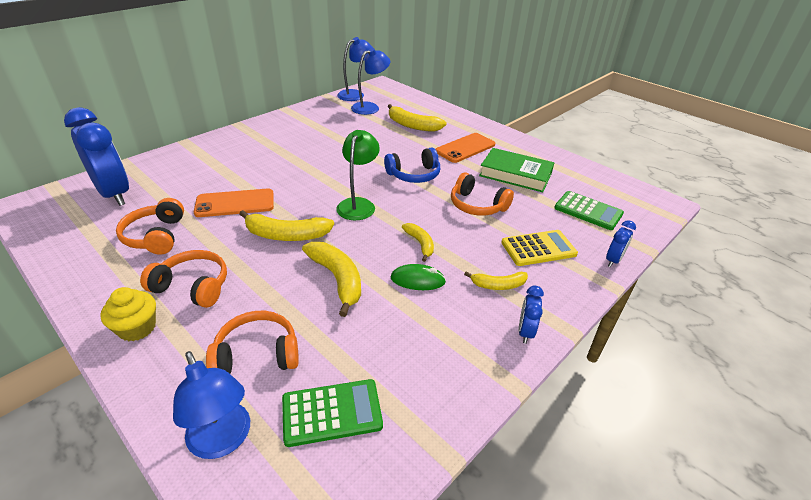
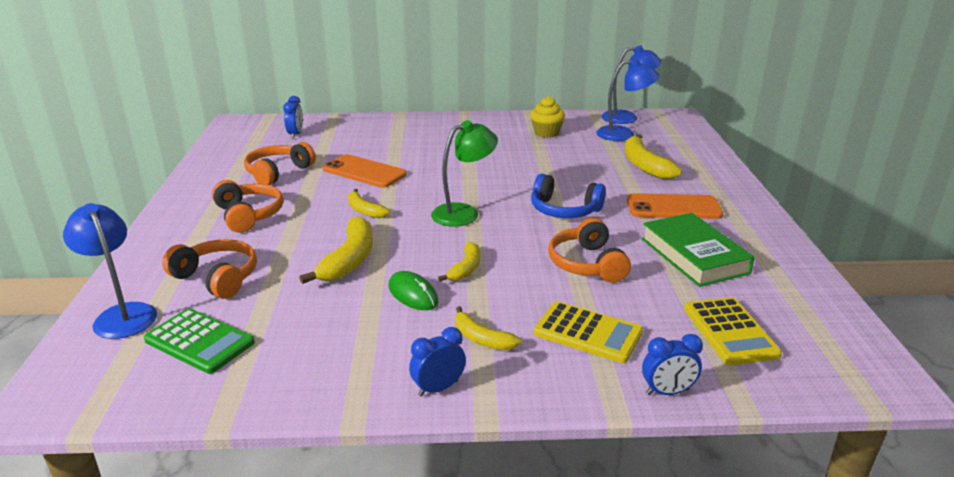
camera: 45 degrees right, 10 degrees down
blue clock [64,107,129,206] -> blue clock [283,96,303,139], size x0.46
yellow cupcake [100,287,156,341] -> yellow cupcake moved to [530,96,565,138]
blue lamp [173,351,250,459] -> blue lamp turned 135 degrees clockwise [63,203,157,339]
yellow banana [239,210,334,241] -> yellow banana [348,189,390,218], size x0.59
green calculator [554,191,624,230] -> yellow calculator [684,297,782,365]

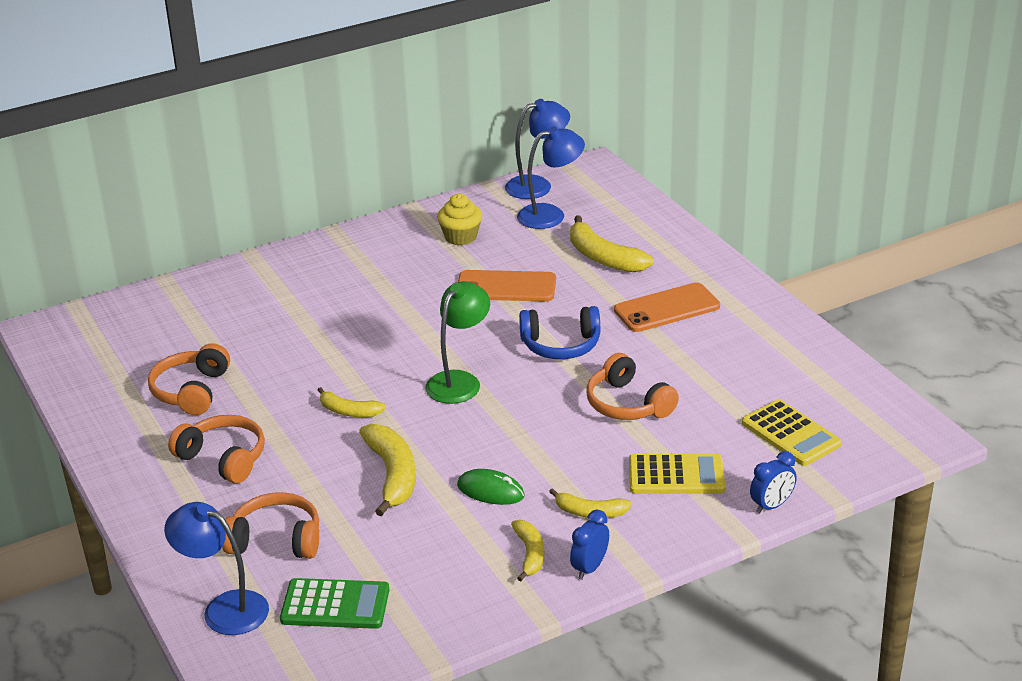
camera: 25 degrees left, 5 degrees up
blue clock [283,96,303,139] -> none
orange phone [323,154,407,188] -> orange phone moved to [458,270,556,302]
yellow banana [438,242,480,282] -> yellow banana moved to [511,520,544,582]
green book [641,213,755,287] -> none

